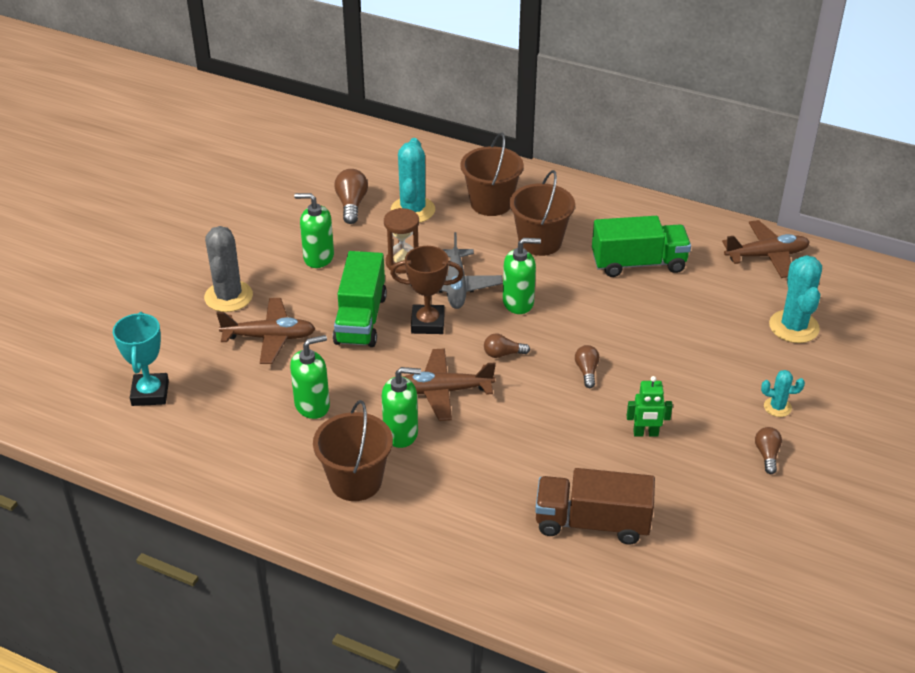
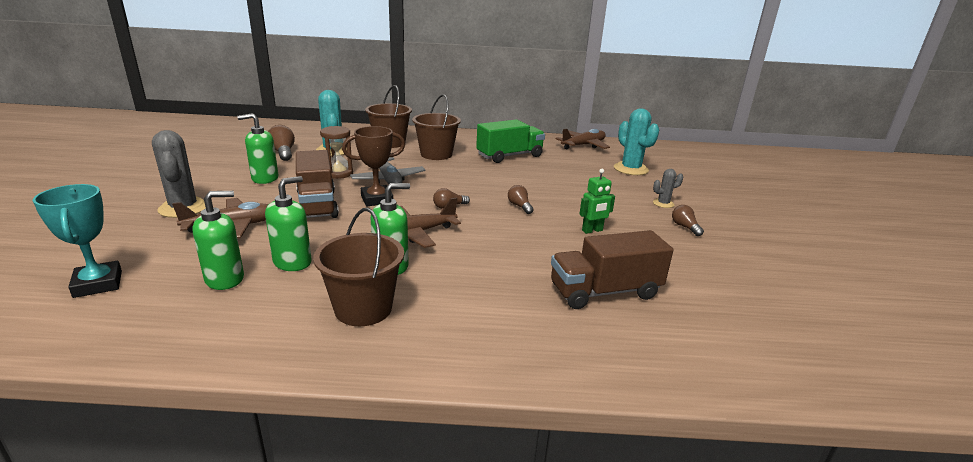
camera: 25 degrees left, 15 degrees down
green truck [333,251,387,347] -> brown truck [296,150,339,218]
green soap dispenser [503,238,541,314] -> green soap dispenser moved to [193,191,244,290]
turquoise cactus [761,370,805,417] -> grey cactus [653,169,683,208]

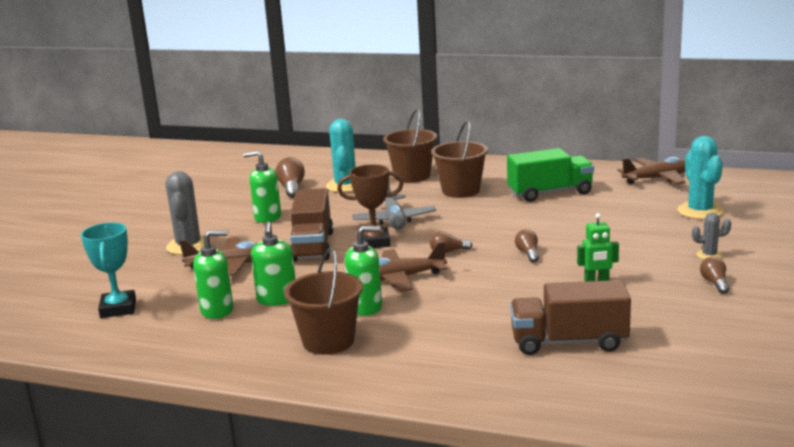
camera: 20 degrees right, 5 degrees down
green soap dispenser [265,176,312,271] -> green soap dispenser turned 120 degrees clockwise [251,222,296,306]
brown hourglass [320,126,353,179] -> none

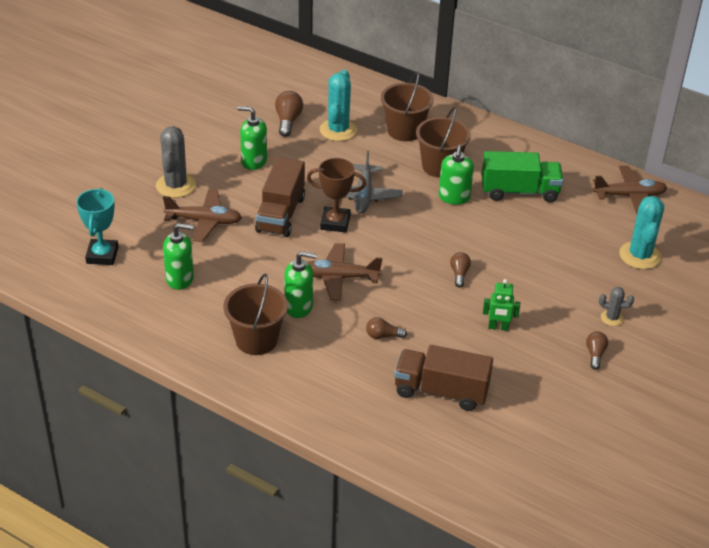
camera: 10 degrees right, 20 degrees up
green soap dispenser [251,222,296,306] -> green soap dispenser moved to [439,145,474,205]
brown light bulb [430,231,472,253] -> brown light bulb moved to [366,317,407,339]

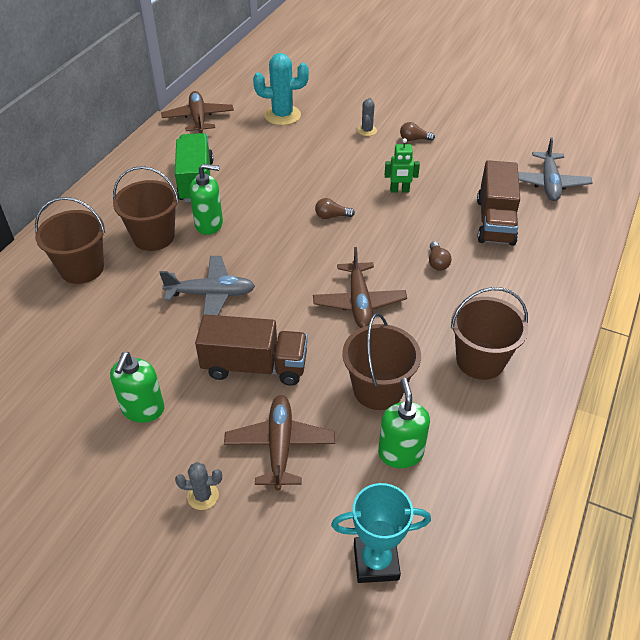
camera: 95 degrees left, 5 degrees up
grey cactus [156,126,196,198] -> grey cactus [175,462,222,510], size x0.52
brown light bulb [275,91,303,137] -> none
green soap dispenser [284,251,317,318] -> none
brown trophy [307,158,366,233] -> none
turquoise cactus [320,70,357,141] -> none
green robot [483,279,520,331] -> green robot turned 90 degrees clockwise [385,138,420,193]
none -> brown bucket [342,313,421,410]
none -> grey plane [518,137,593,201]

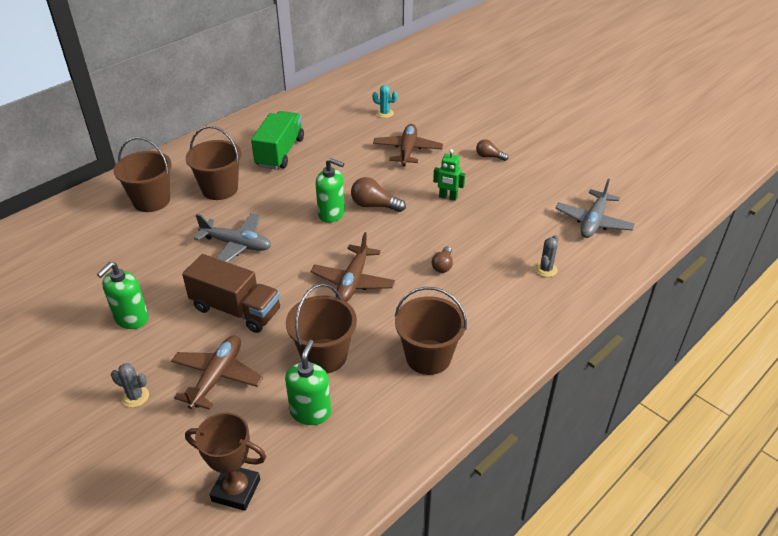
camera: 20 degrees right, 5 degrees down
brown plane [161,91,234,133] -> brown plane moved to [373,124,443,167]
green soap dispenser [189,163,223,235] -> green soap dispenser moved to [316,158,345,223]
turquoise cactus [253,53,309,125] -> turquoise cactus [372,85,398,118], size x0.52
brown light bulb [315,198,355,219] -> brown light bulb [351,177,406,212], size x1.55
turquoise trophy [331,483,431,583] -> brown trophy [185,413,266,511]
grey cactus [357,98,377,136] -> grey cactus moved to [535,235,558,277]
brown truck [477,160,520,246] -> none

